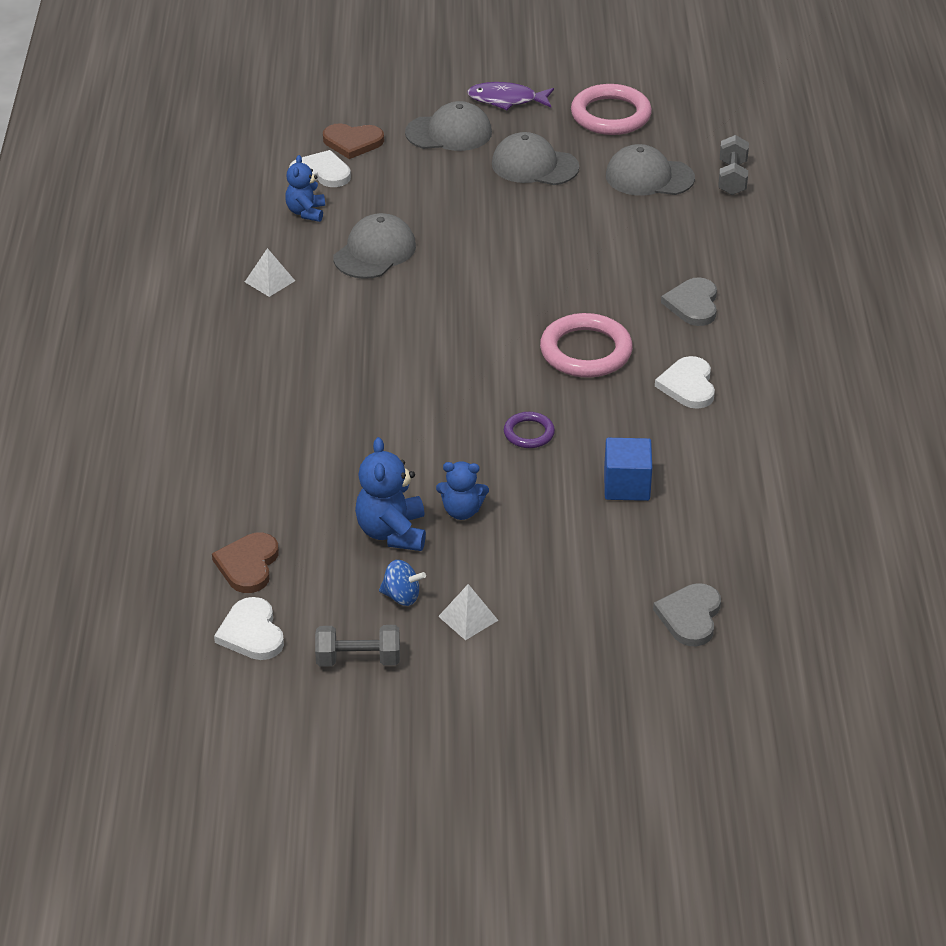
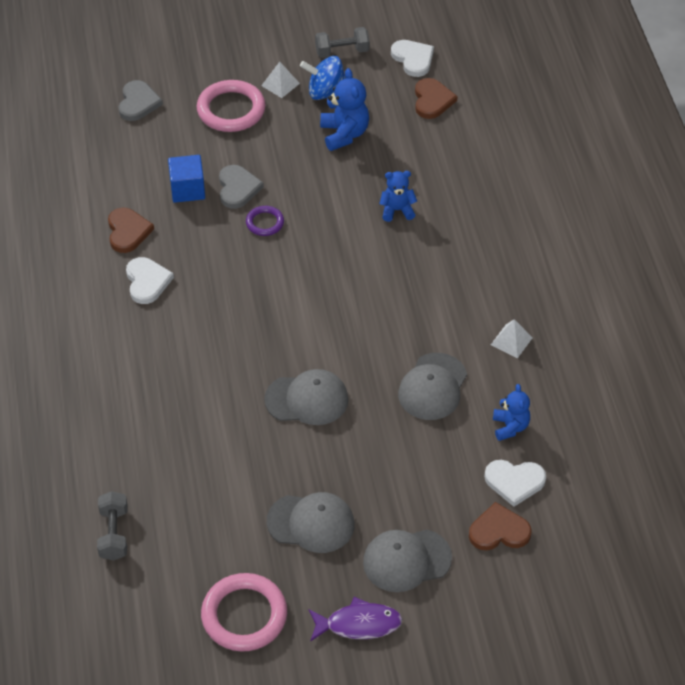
camera: 170 degrees right, 10 degrees up
blue spinning top [379,560,426,606] -> blue spinning top [300,56,346,100], size x1.57
blue teddy bear [436,461,489,520] -> blue teddy bear moved to [379,171,417,222]
pink ring [540,313,633,377] -> pink ring moved to [196,80,266,132]
grey cap [606,144,695,196] -> grey cap moved to [264,369,348,425]
grey heart [661,277,717,326] -> grey heart moved to [219,165,264,209]
none -> brown heart [108,208,154,253]

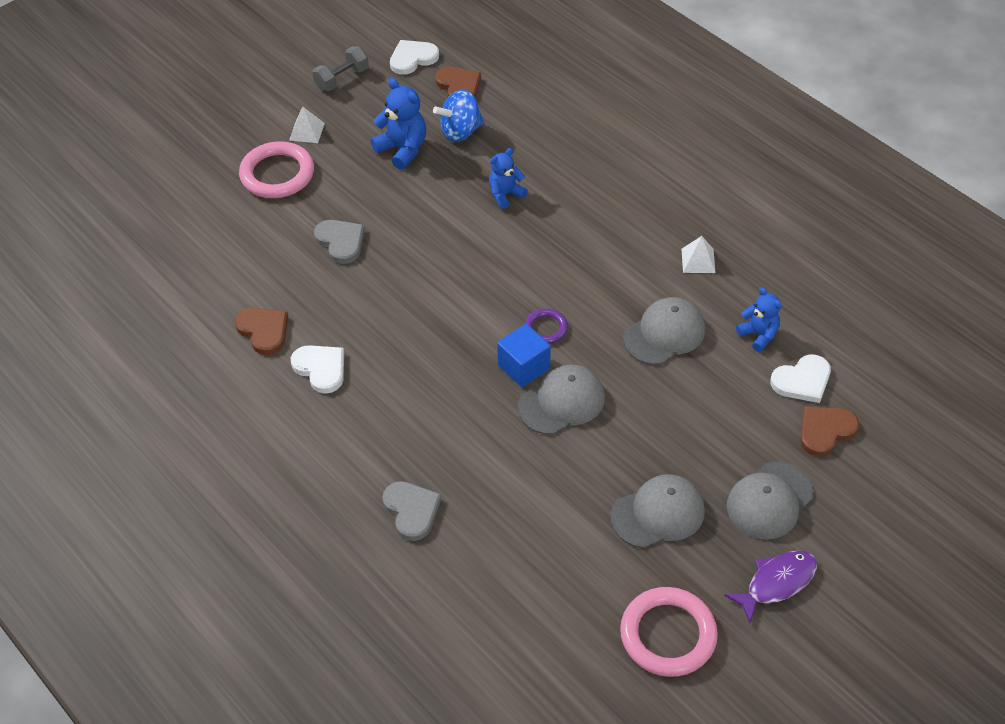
camera: 30 degrees left, 0 degrees up
grey dumbbell [97,491,128,561] -> none
grey heart [119,80,163,121] -> grey heart moved to [382,481,442,541]
blue cube [168,155,205,203] -> blue cube moved to [497,324,551,387]
purple ring [246,206,284,236] -> purple ring moved to [525,309,568,344]
blue spinning top [300,56,346,100] -> blue spinning top moved to [433,90,485,142]
white heart [391,40,434,77] -> white heart turned 60 degrees counterclockwise [390,40,439,75]
grey cap [398,353,467,420] -> grey cap turned 120 degrees counterclockwise [623,297,705,365]

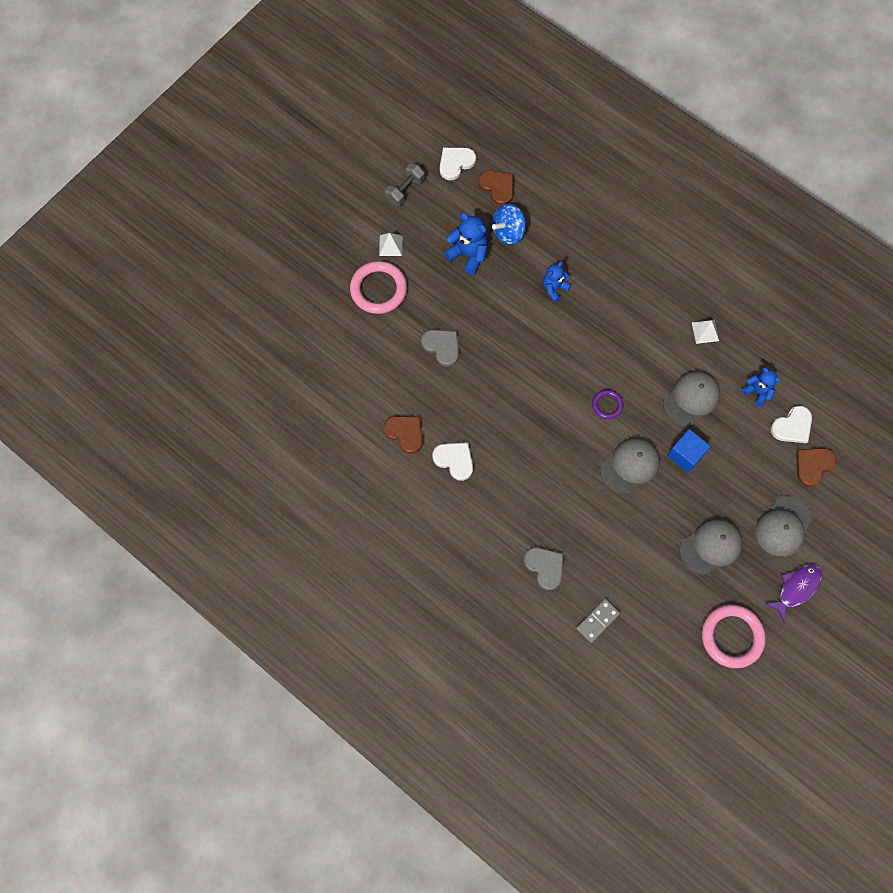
camera: 10 degrees left, 20 degrees up
blue cube [497,324,551,387] -> blue cube moved to [667,429,710,473]
none -> grey domino [576,598,620,643]

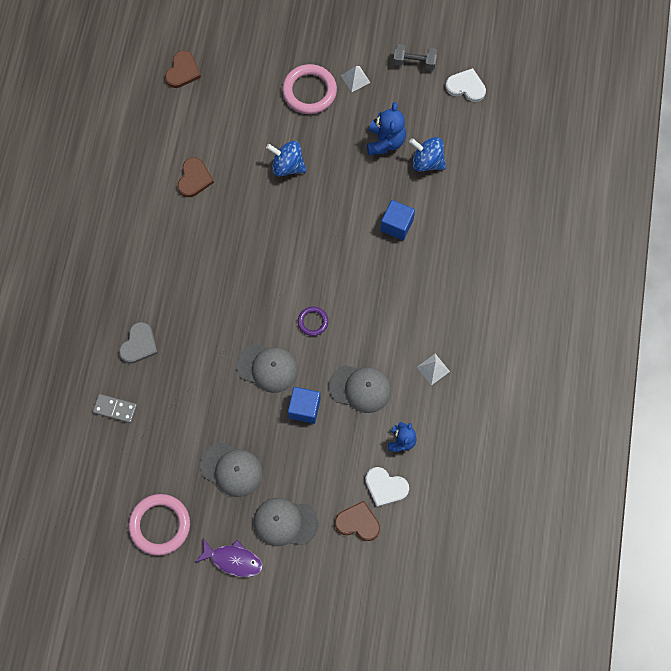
camera: 60 degrees right, 0 degrees up
grey heart [421,330,459,367] -> blue spinning top [266,141,306,177]
white heart [432,442,473,481] -> none
brown heart [478,170,513,206] -> brown heart moved to [165,51,201,88]
blue teddy bear [543,261,571,302] -> blue cube [381,200,415,240]

